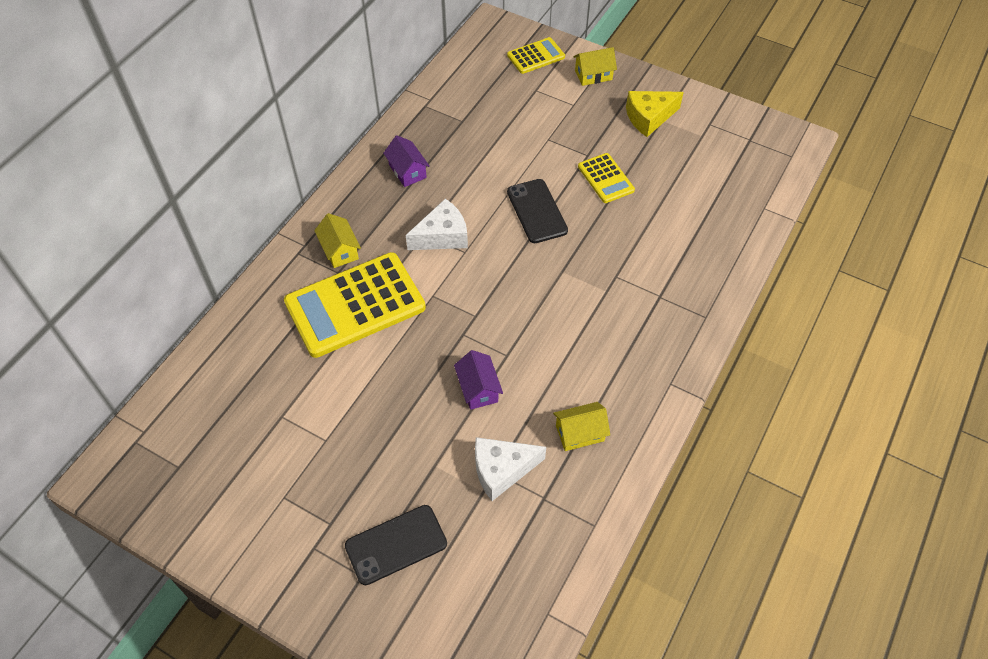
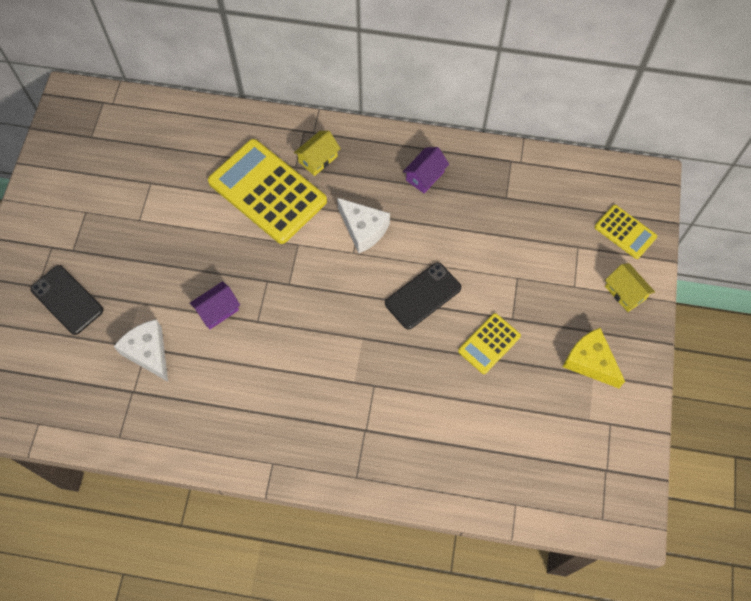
camera: 70 degrees right, 10 degrees up
yellow house [553,402,610,451] -> none

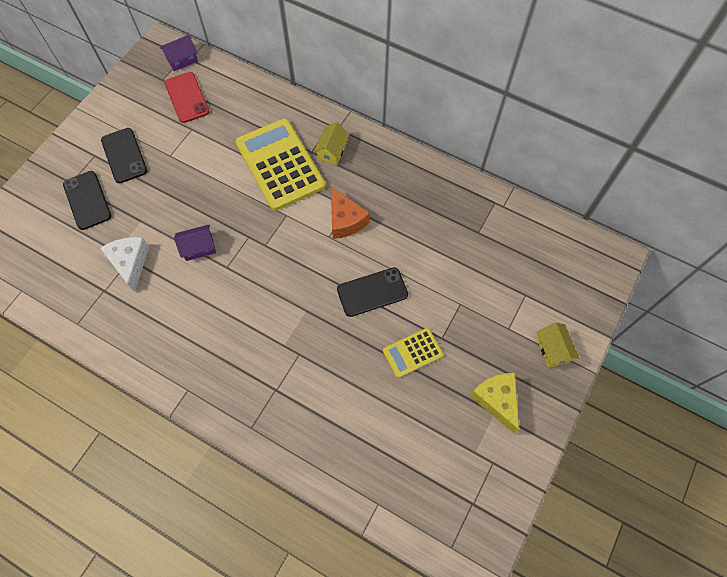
camera: 20 degrees right, 0 degrees up
yellow house [294,131,341,176] -> yellow house turned 45 degrees counterclockwise [314,122,350,165]
white cheese [337,198,390,254] -> orange cheese [331,186,370,239]
purple house [403,147,449,193] -> purple house moved to [160,35,198,71]
yellow calculator [595,205,657,259] -> none
none -> black phone [101,128,147,183]
none -> red phone [164,72,210,123]

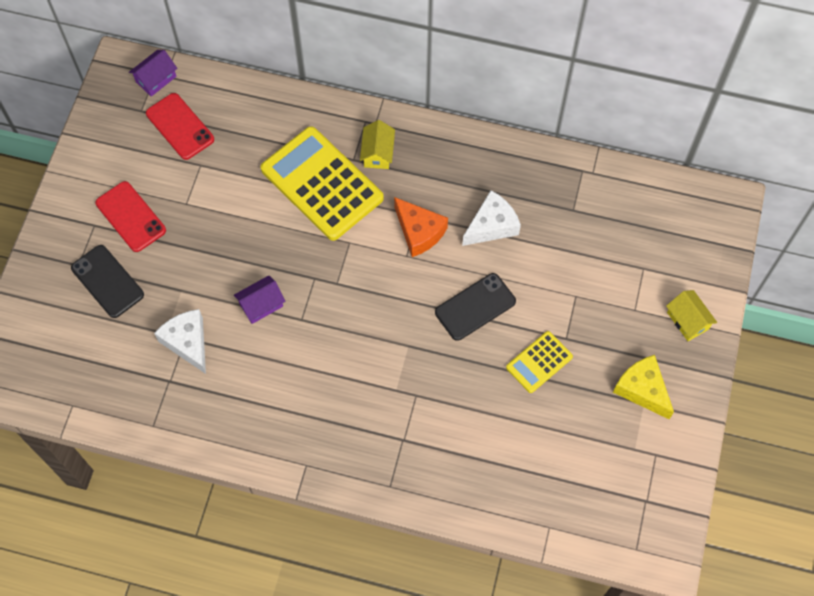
camera: 15 degrees left, 0 degrees up
black phone [101,128,147,183] -> red phone [95,181,166,252]
none -> white cheese [462,190,521,246]

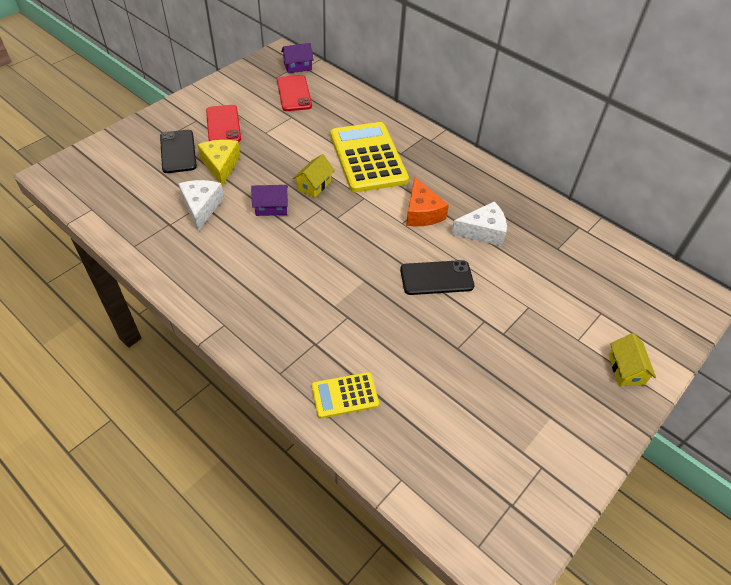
camera: 25 degrees right, 15 degrees down
yellow house [360,120,395,169] -> yellow house moved to [293,154,335,198]
yellow calculator [506,331,573,393] -> yellow calculator moved to [312,372,379,418]
yellow cheese [613,355,674,419] -> yellow cheese moved to [197,140,240,187]

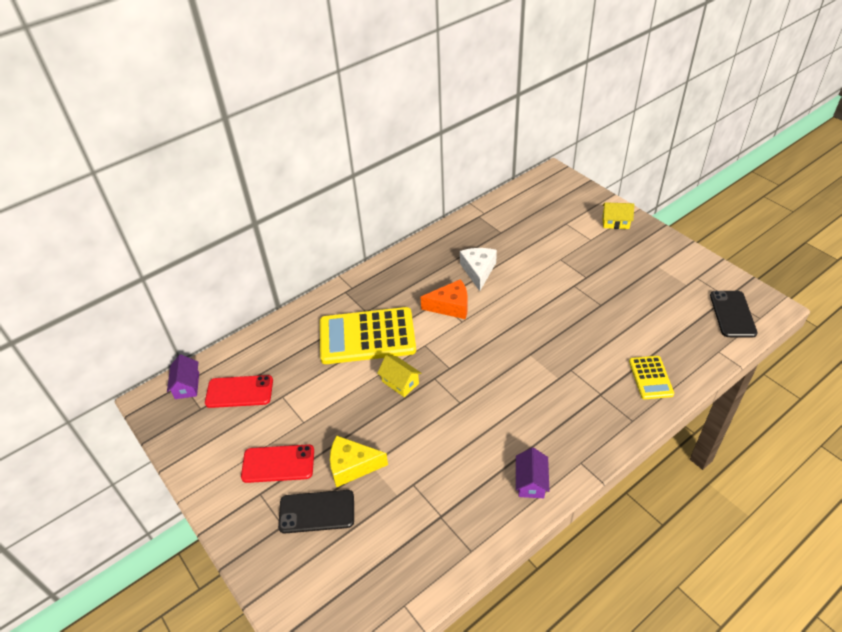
camera: 75 degrees left, 5 degrees down
white cheese [178,180,224,231] -> none
purple house [251,185,288,216] -> purple house moved to [516,447,549,498]
black phone [400,260,474,295] -> black phone moved to [710,291,757,338]

